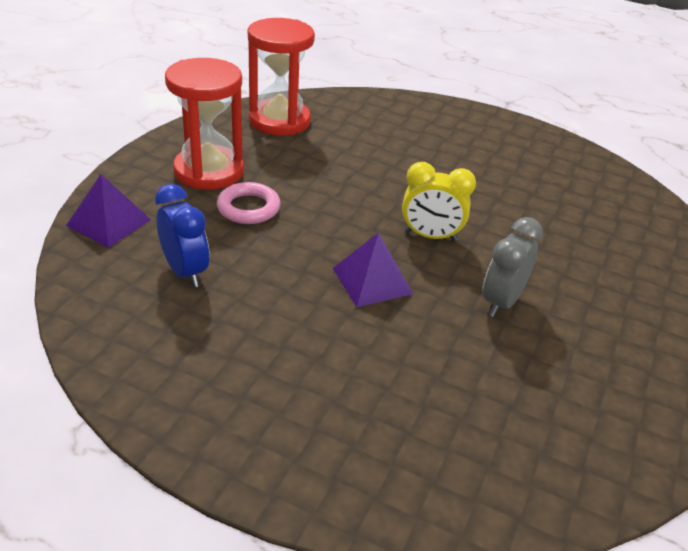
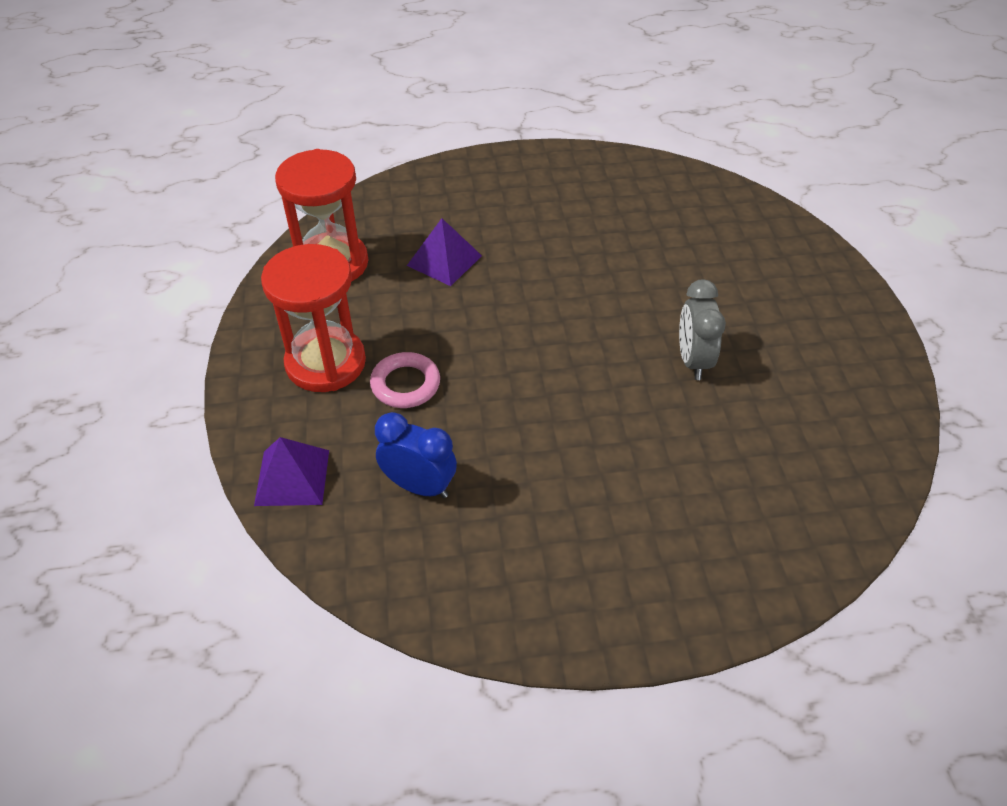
camera: 30 degrees left, 10 degrees up
purple pyramid [333,233,413,307] -> purple pyramid moved to [407,218,482,286]
yellow clock [402,162,476,241] -> none

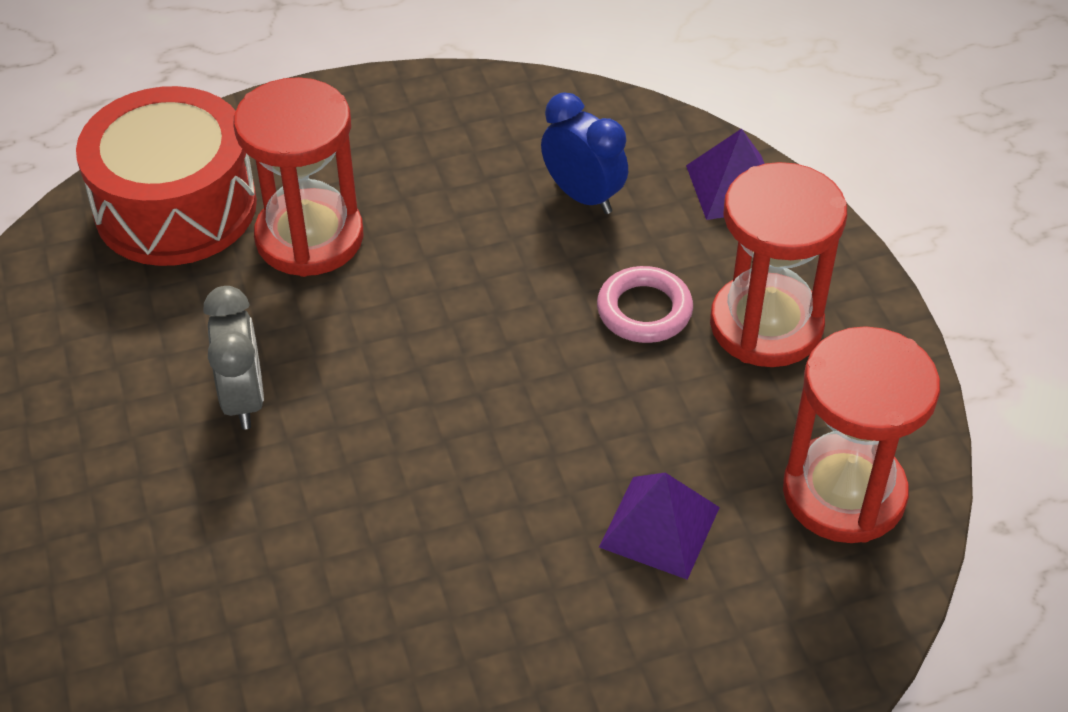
camera: 170 degrees right, 0 degrees up
blue clock [375,412,457,498] -> blue clock turned 150 degrees counterclockwise [541,92,628,214]
none -> red drum [76,86,257,266]
none -> red hourglass [233,77,364,277]

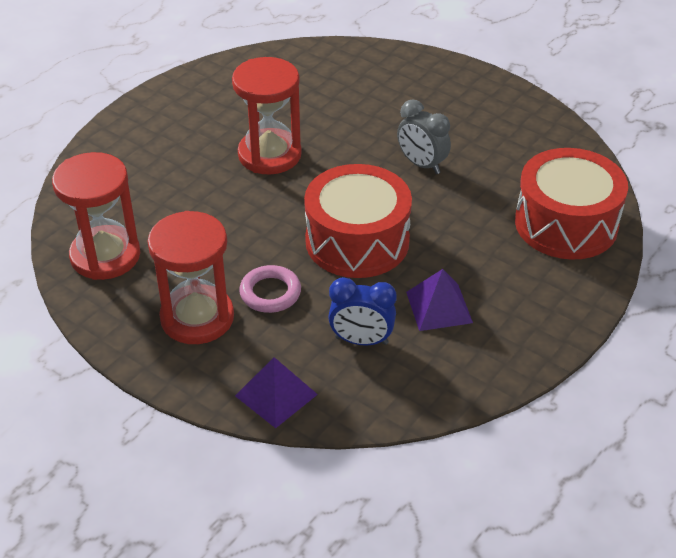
camera: 145 degrees right, 5 degrees down
red hourglass [233,77,364,277] -> red hourglass moved to [232,57,302,174]
purple pyramid [599,473,720,580] -> purple pyramid moved to [406,269,473,331]
none -> red drum [304,164,412,278]

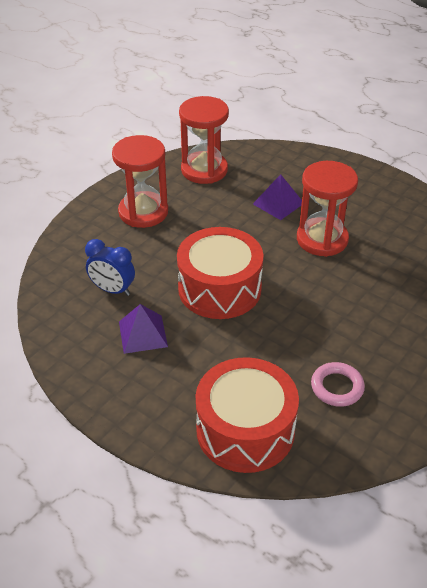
camera: 90 degrees right, 0 degrees up
purple pyramid [235,357,318,428] -> purple pyramid moved to [253,174,302,220]
pink ring [239,265,301,313] -> pink ring moved to [311,362,365,407]
blue clock [328,277,396,345] -> blue clock turned 75 degrees counterclockwise [85,239,135,296]
grey clock [397,99,451,174] -> none

